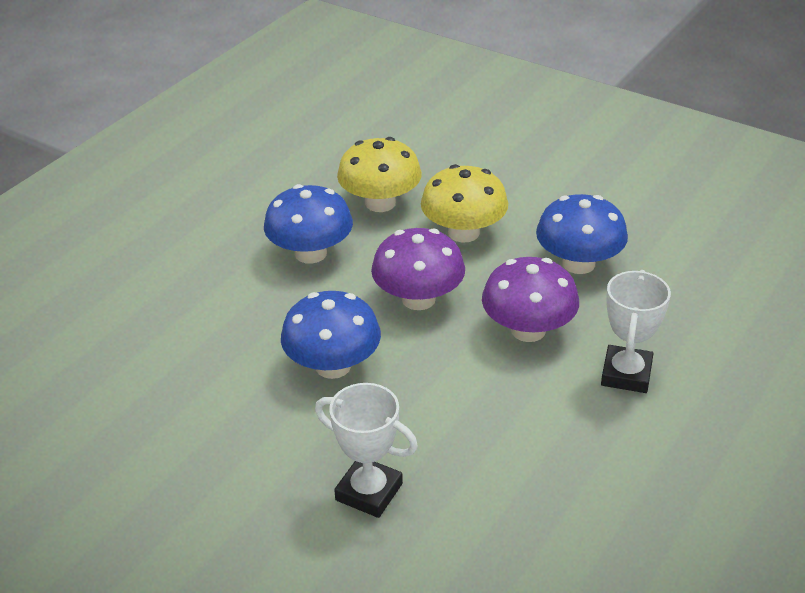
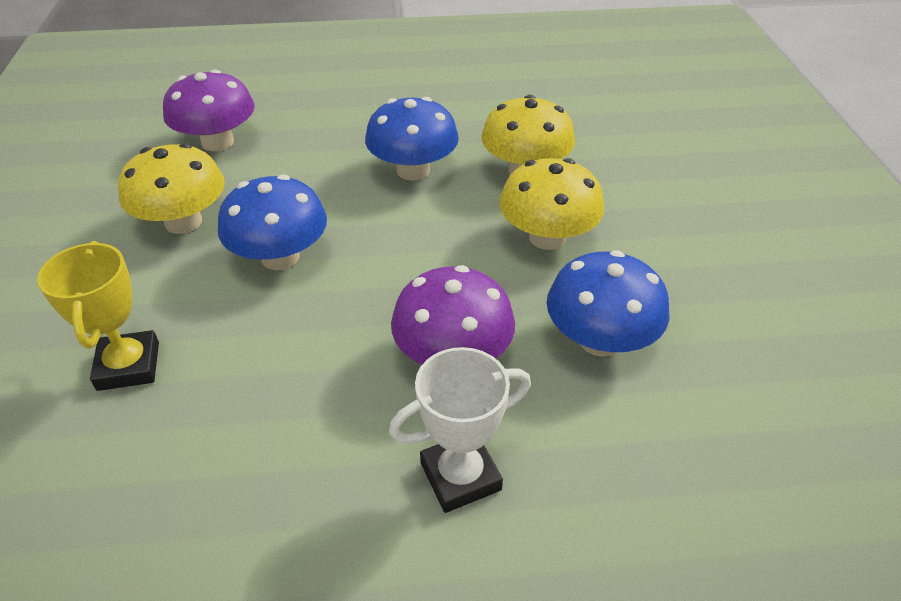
camera: 50 degrees right, 5 degrees up
white trophy [315,383,418,518] -> yellow trophy [37,241,159,391]
purple mushroom [371,228,465,310] -> purple mushroom moved to [163,69,255,151]
none -> yellow mushroom [118,143,225,234]

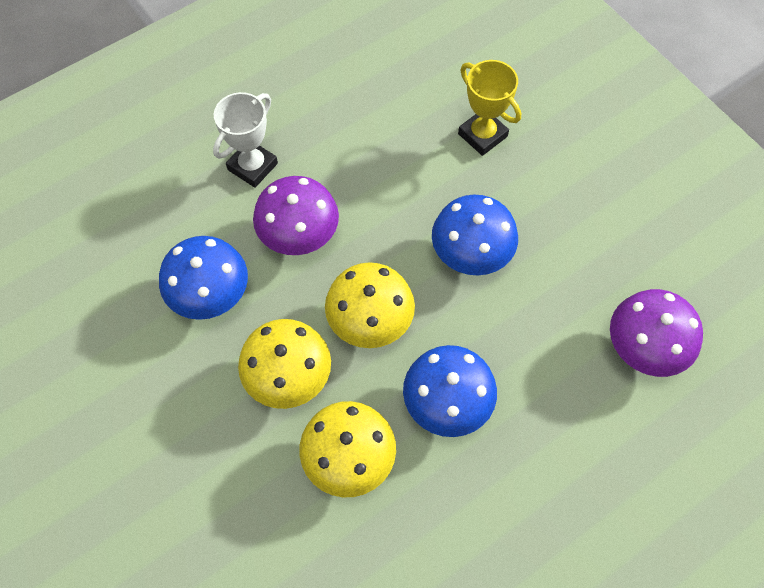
camera: 150 degrees right, 20 degrees up
yellow mushroom [118,143,225,234] -> yellow mushroom moved to [325,262,415,348]

